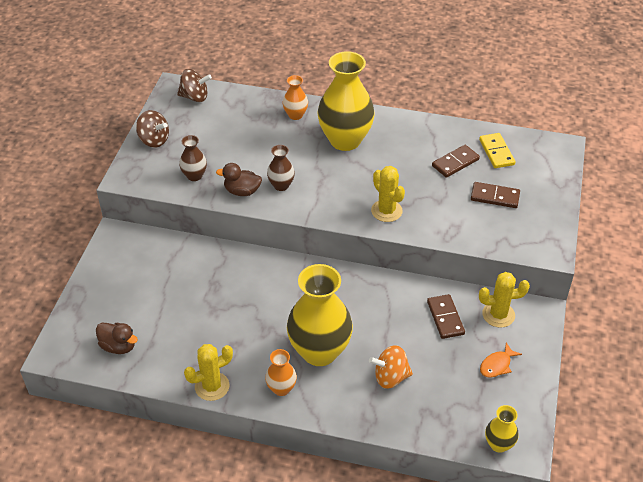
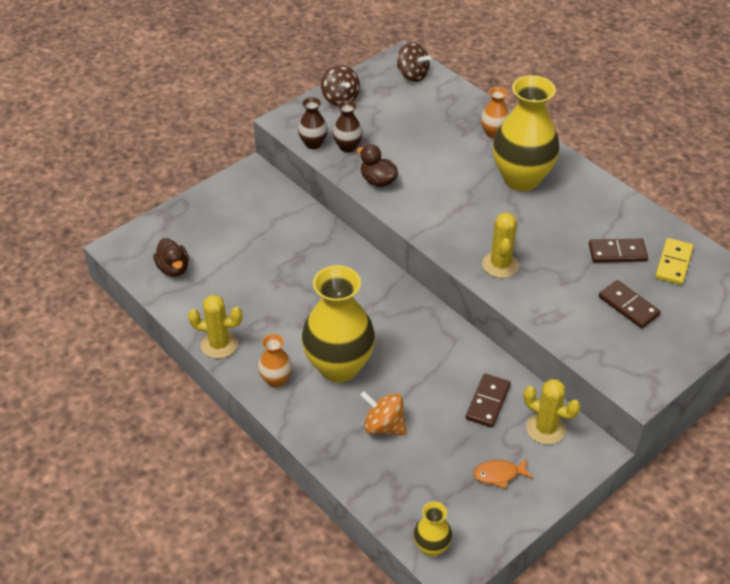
camera: 35 degrees right, 0 degrees up
brown vase [267,145,295,191] -> brown vase moved to [298,97,328,149]

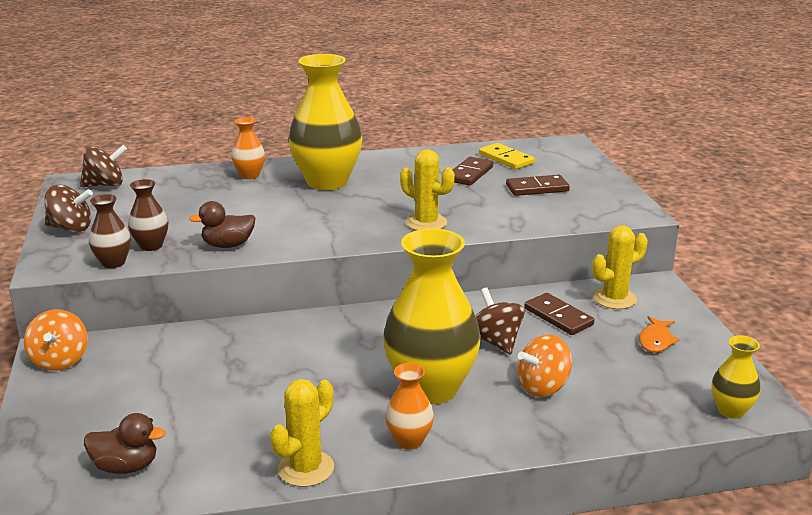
camera: 60 degrees left, 20 degrees down
none -> orange spinning top [24,309,88,371]
none -> brown spinning top [476,287,524,355]

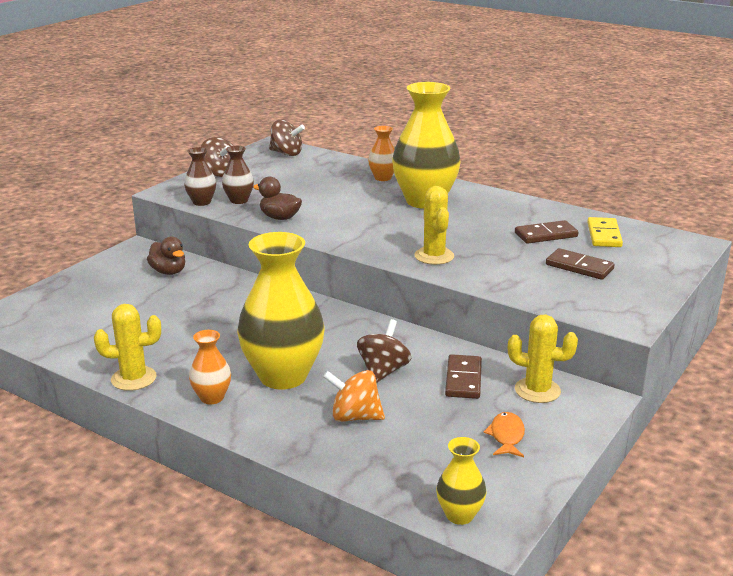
camera: 45 degrees right, 0 degrees up
orange spinning top [24,309,88,371] -> none
brown duck [84,413,166,474] -> brown duck moved to [147,237,185,275]
orange fish [639,316,680,352] -> orange fish turned 120 degrees clockwise [483,412,525,457]

